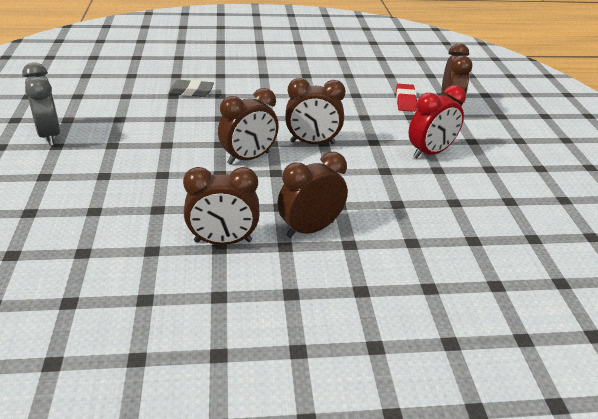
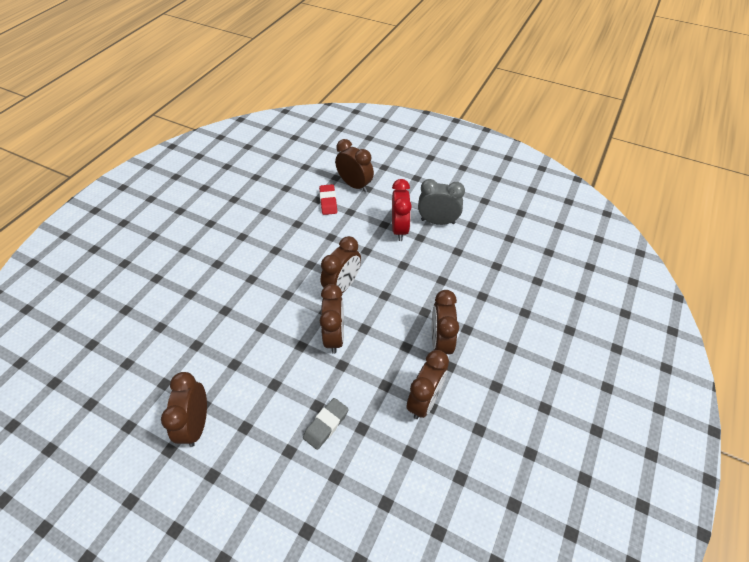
camera: 55 degrees left, 15 degrees up
grey clock [22,63,61,146] -> grey clock moved to [418,179,465,225]
grey eraser [168,80,214,97] -> grey eraser moved to [303,398,349,450]
red eraser [396,84,417,112] -> red eraser turned 45 degrees clockwise [319,184,337,215]
none -> brown clock [161,372,207,447]

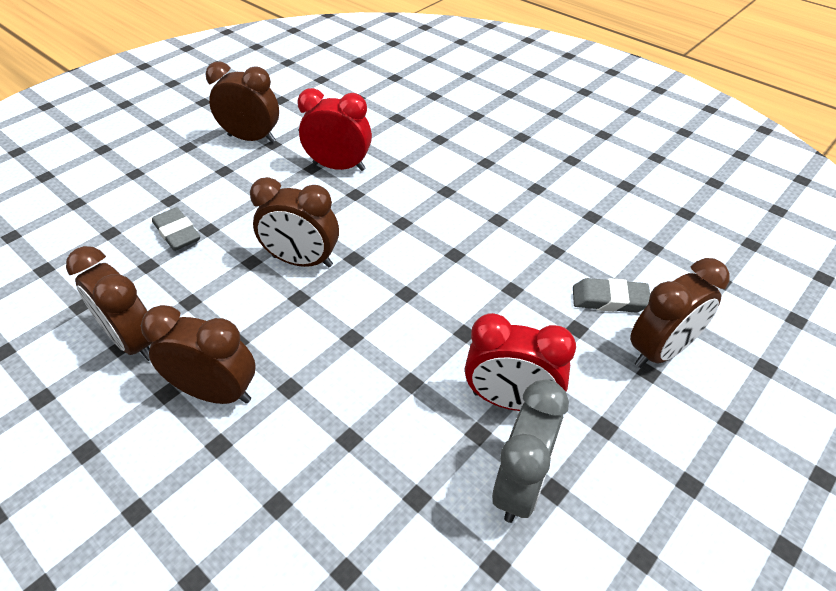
camera: 105 degrees right, 5 degrees down
red eraser [319,184,337,215] -> grey eraser [573,278,650,312]
brown clock [321,236,361,293] -> none
none -> red clock [297,88,372,171]

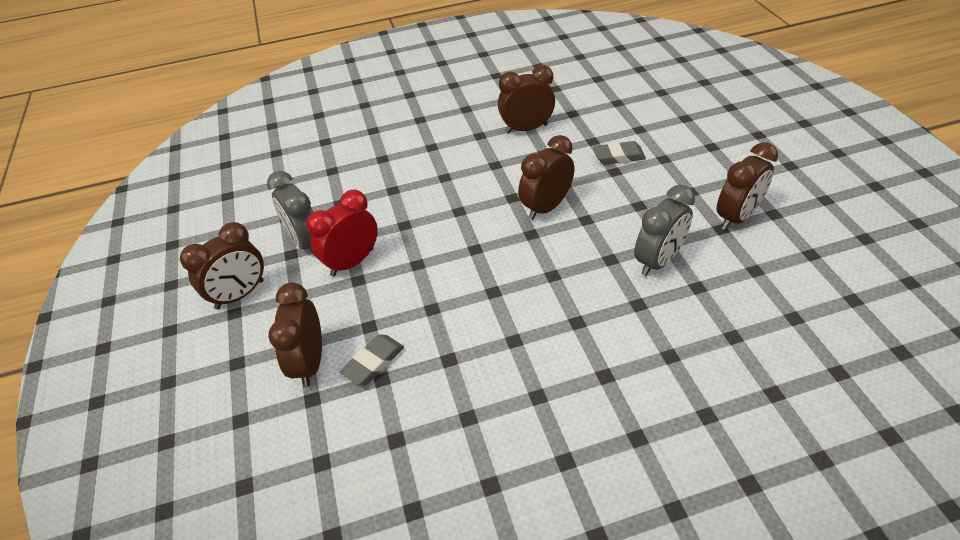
camera: 125 degrees right, 0 degrees up
brown clock [141,305,256,404] -> brown clock moved to [180,222,264,310]
red clock [297,88,372,171] -> grey clock [634,185,695,276]

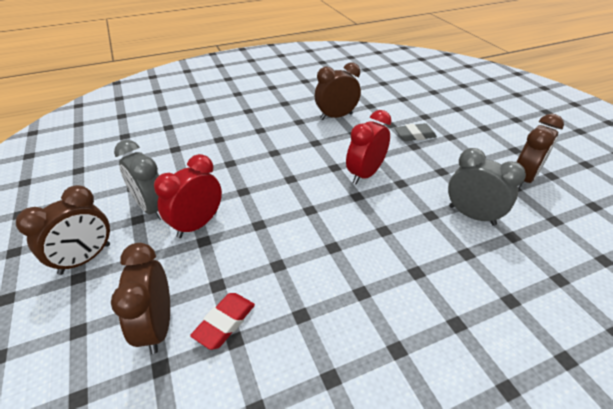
camera: 10 degrees left, 5 degrees down
grey eraser [340,334,404,386] -> red eraser [190,293,255,350]
brown clock [518,135,574,220] -> red clock [346,110,392,184]
grey clock [634,185,695,276] -> grey clock turned 90 degrees counterclockwise [448,148,526,226]

